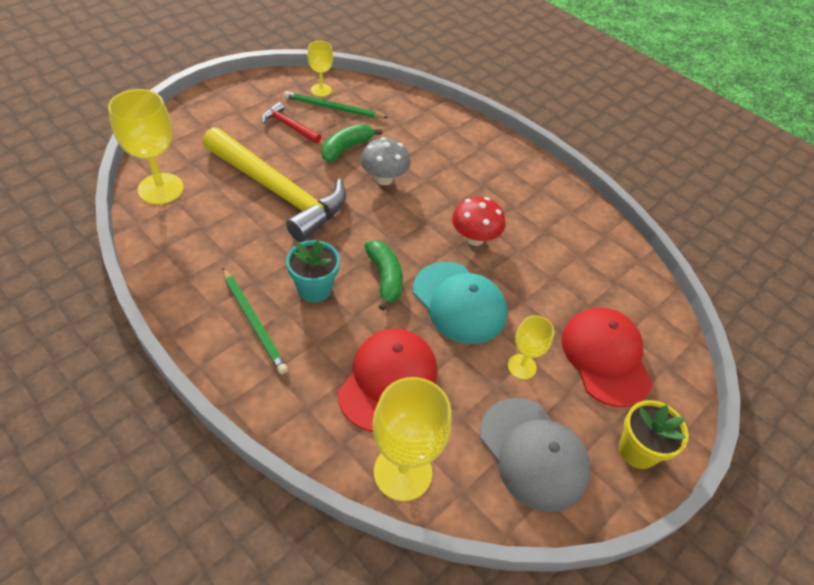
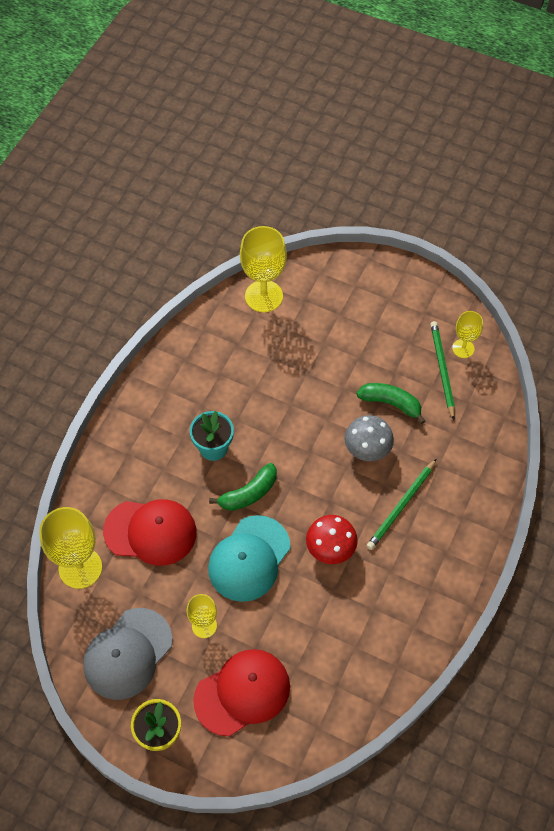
camera: 75 degrees right, 10 degrees up
yellow hammer [203,127,346,242] -> none
green pencil [222,268,288,374] -> green pencil moved to [366,459,436,550]
red hammer [262,102,321,143] -> none

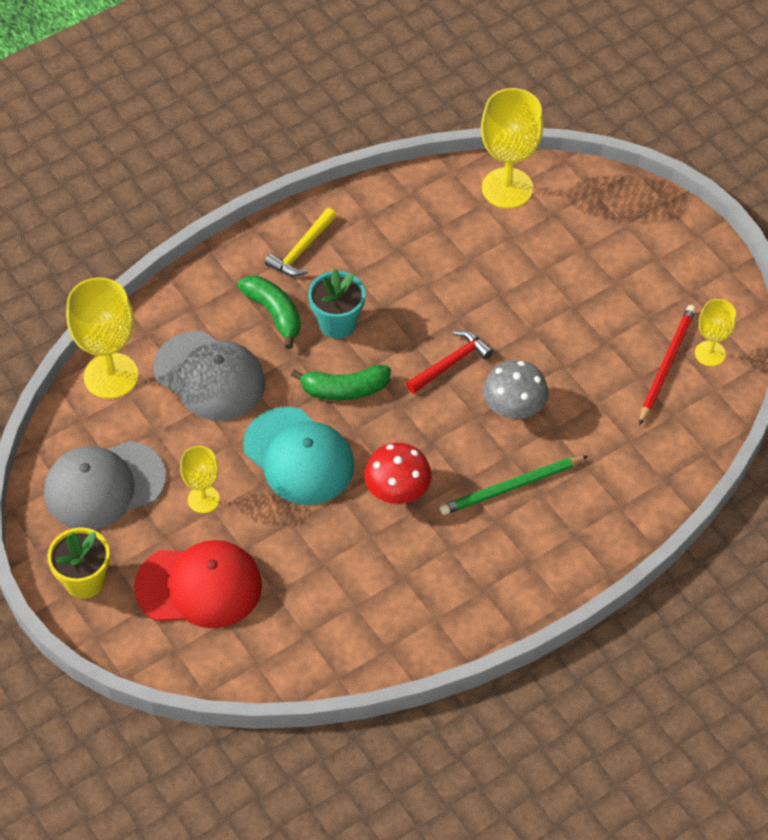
camera: 30 degrees right, 5 degrees down
red cap [103,499,197,566] -> grey cap [153,331,265,421]
turquoise cap [208,515,290,602] -> turquoise cap turned 105 degrees counterclockwise [243,407,355,505]
green banana [357,383,425,424] -> green banana moved to [237,276,301,349]
green pencil [431,321,455,420] -> red pencil [639,305,696,425]
none -> yellow hammer [265,208,336,276]
none -> red hammer [406,330,493,394]

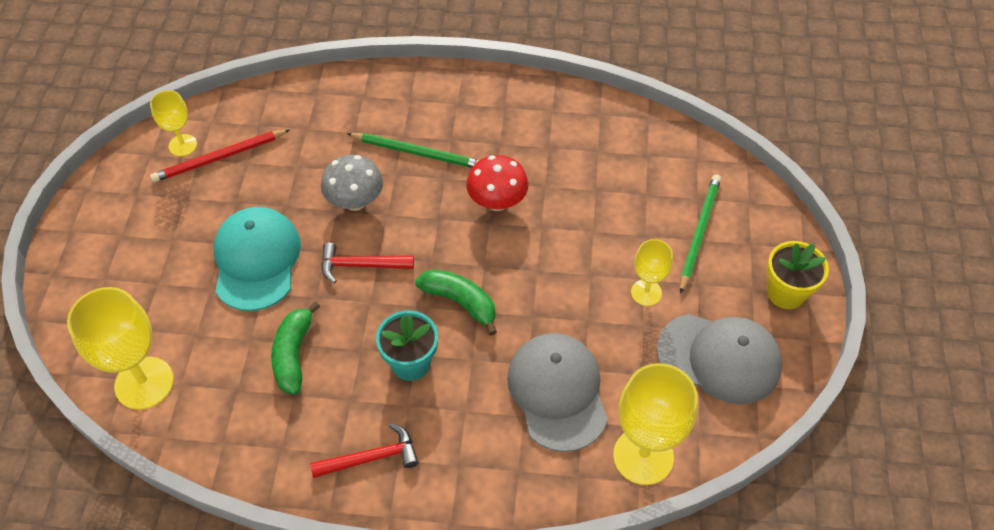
camera: 140 degrees left, 0 degrees up
red cap [134,540,262,628] -> green pencil [680,174,721,294]
green banana [237,276,301,349] -> green banana moved to [271,301,320,395]
turquoise cap [243,407,355,505] -> turquoise cap moved to [214,207,301,311]
yellow hammer [265,208,336,276] -> red hammer [310,423,419,478]

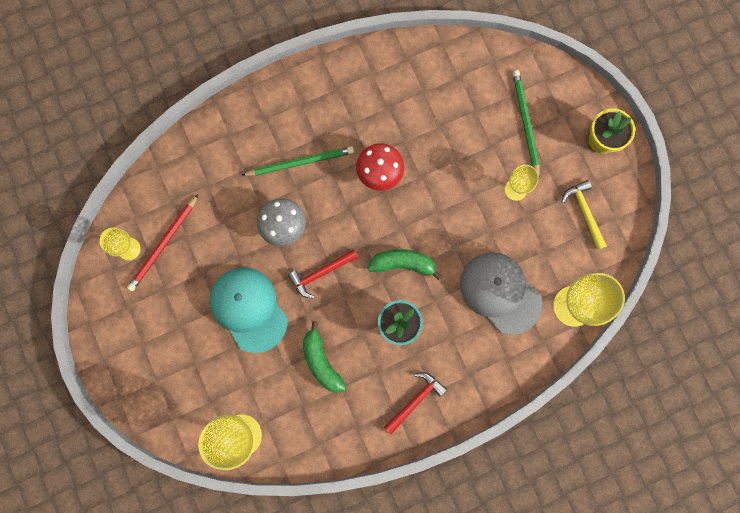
camera: 30 degrees left, 25 degrees up
grey cap [656,314,782,404] -> yellow hammer [562,180,607,250]

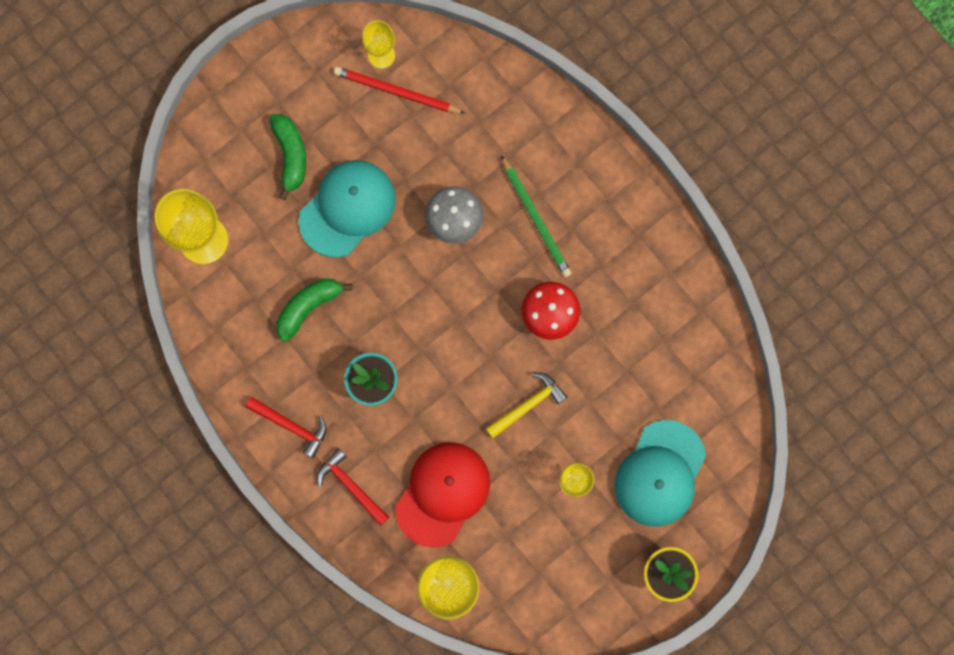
camera: 75 degrees right, 0 degrees up
red hammer [288,249,358,299] -> red hammer moved to [317,448,389,526]
green banana [368,249,442,280] -> green banana moved to [270,114,306,200]
grey cap [460,253,543,335] -> red cap [395,442,490,548]
green pencil [513,70,539,175] -> turquoise cap [615,420,706,527]
yellow hammer [562,180,607,250] -> yellow hammer moved to [486,373,567,438]

